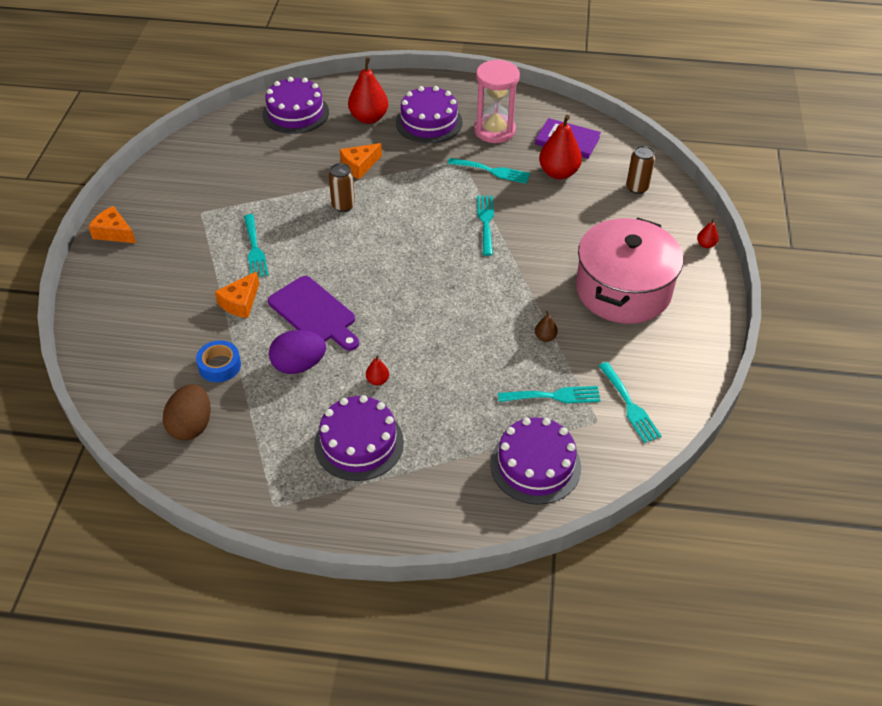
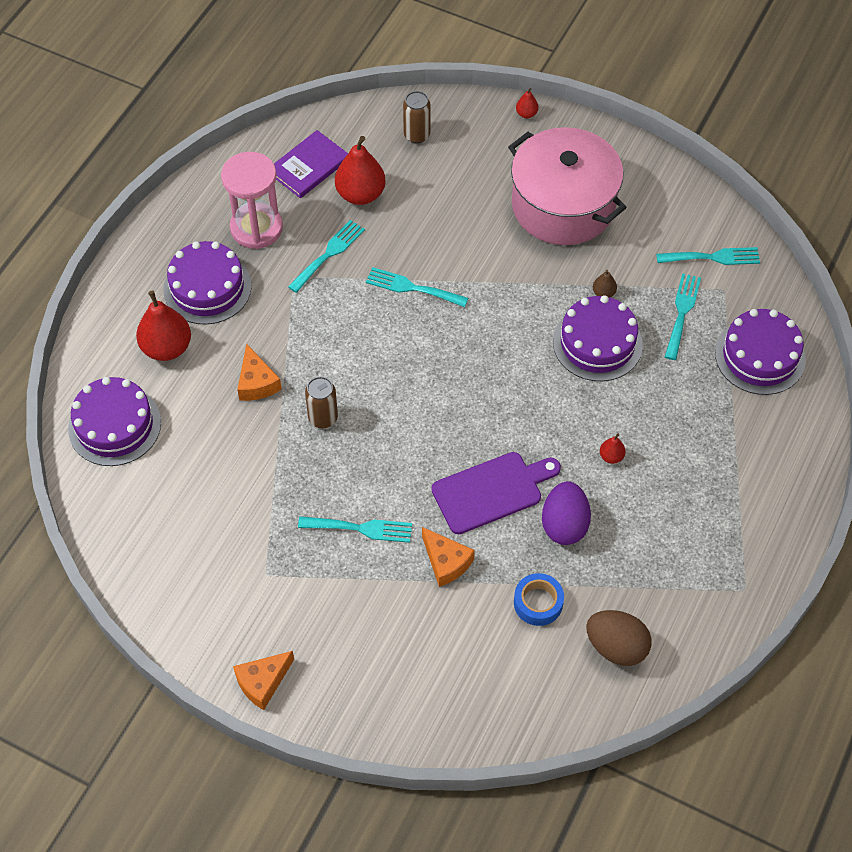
camera: 70 degrees left, 10 degrees up
purple cake [314,395,404,481] -> purple cake moved to [553,295,643,381]

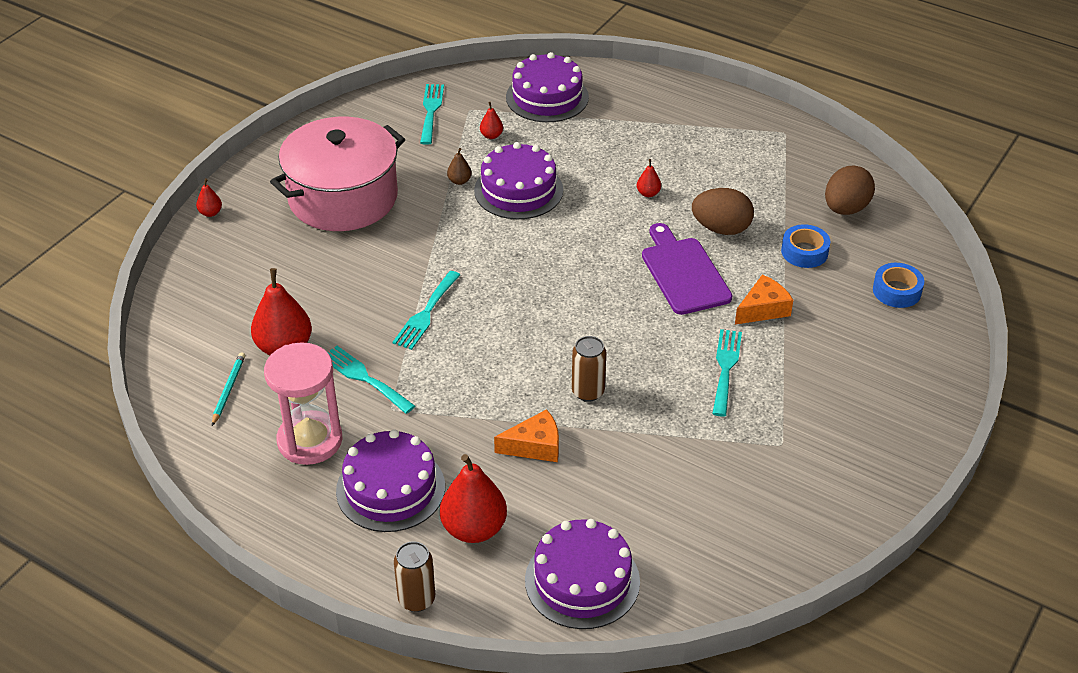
camera: 85 degrees left, 15 degrees down
orange cheese [233,651,294,710] -> none
purple book [274,130,348,198] -> turquoise pencil [212,352,245,426]
brown can [403,91,431,143] -> brown can moved to [394,541,435,612]
purple egg [542,481,591,545] -> brown egg [692,188,754,235]
turquoise fork [665,273,701,360] -> red pear [480,102,503,139]
none -> blue tape [873,263,924,308]

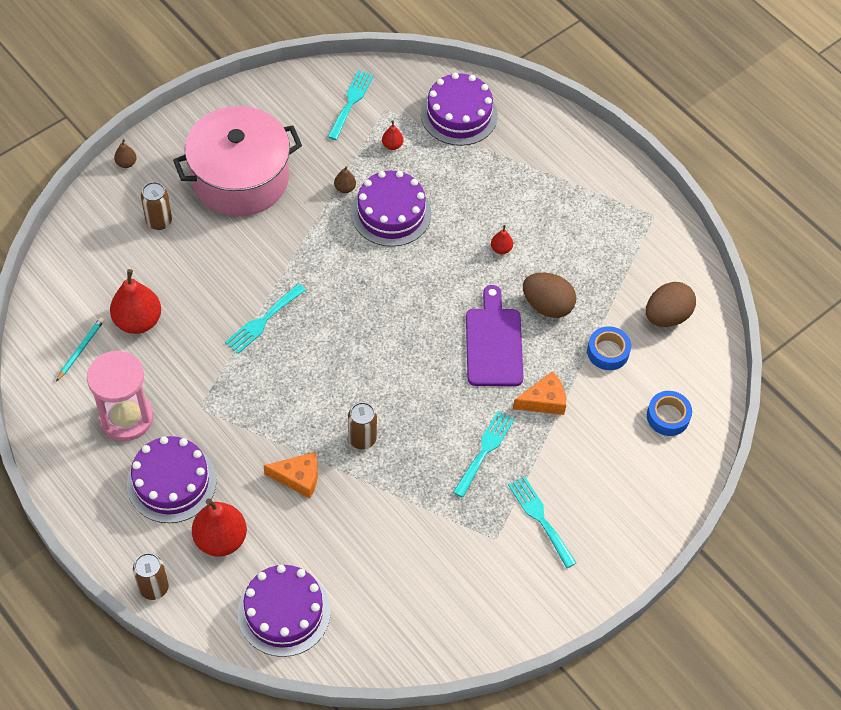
camera: 15 degrees right, 15 degrees up
red pear [196,178,222,217] -> brown pear [114,139,137,168]
turquoise fork [327,346,415,414] -> turquoise fork moved to [508,477,576,568]
none -> brown can [141,182,172,230]

